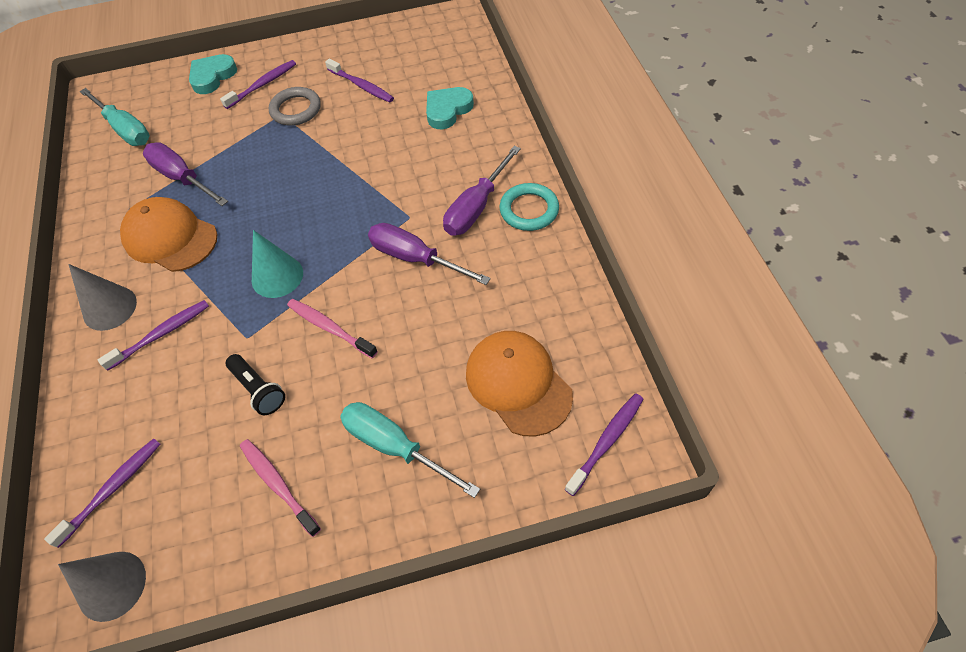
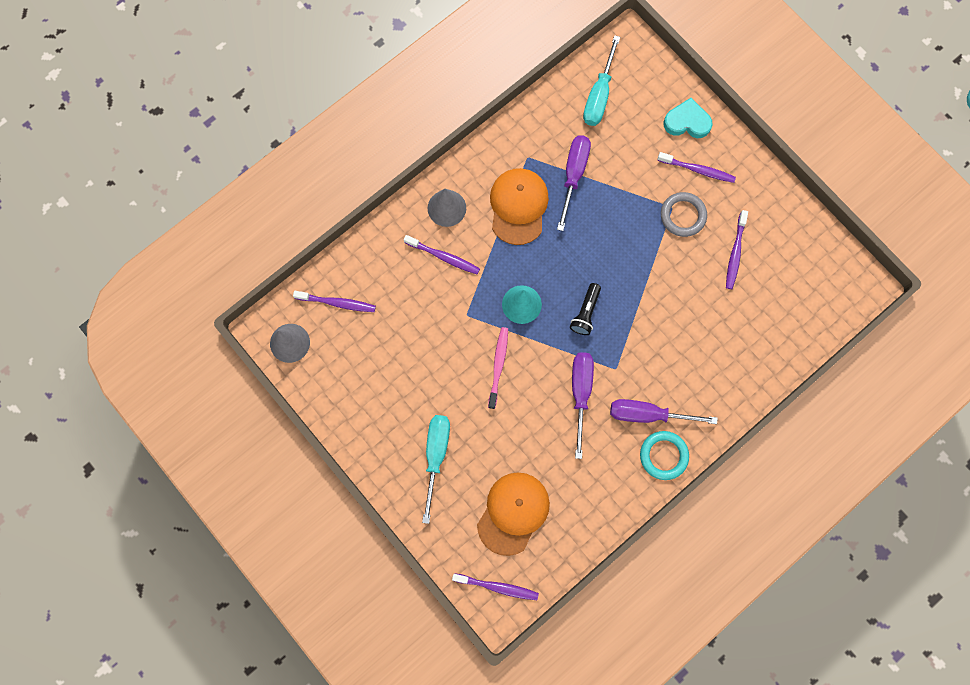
camera: 60 degrees right, 20 degrees up
black flashlight [226,354,285,415] -> black flashlight moved to [570,283,601,335]
pink toothbrush [240,439,321,537] -> none
turquoise heart [426,87,474,129] -> none

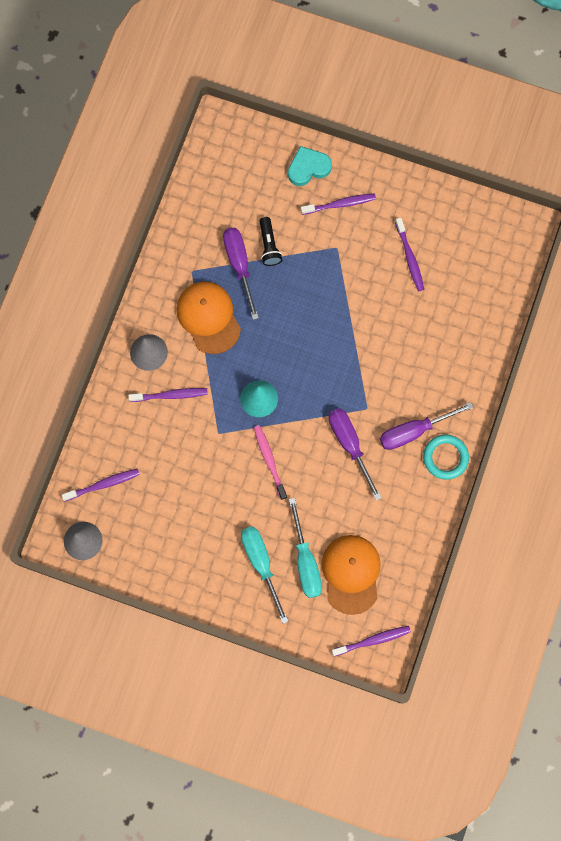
camera: 30 degrees left, 0 degrees up
black flashlight [570,283,601,335] -> black flashlight moved to [259,217,282,266]
turquoise screwdriver [583,35,620,126] -> turquoise screwdriver moved to [289,498,322,598]
grey ring [661,192,707,237] -> none

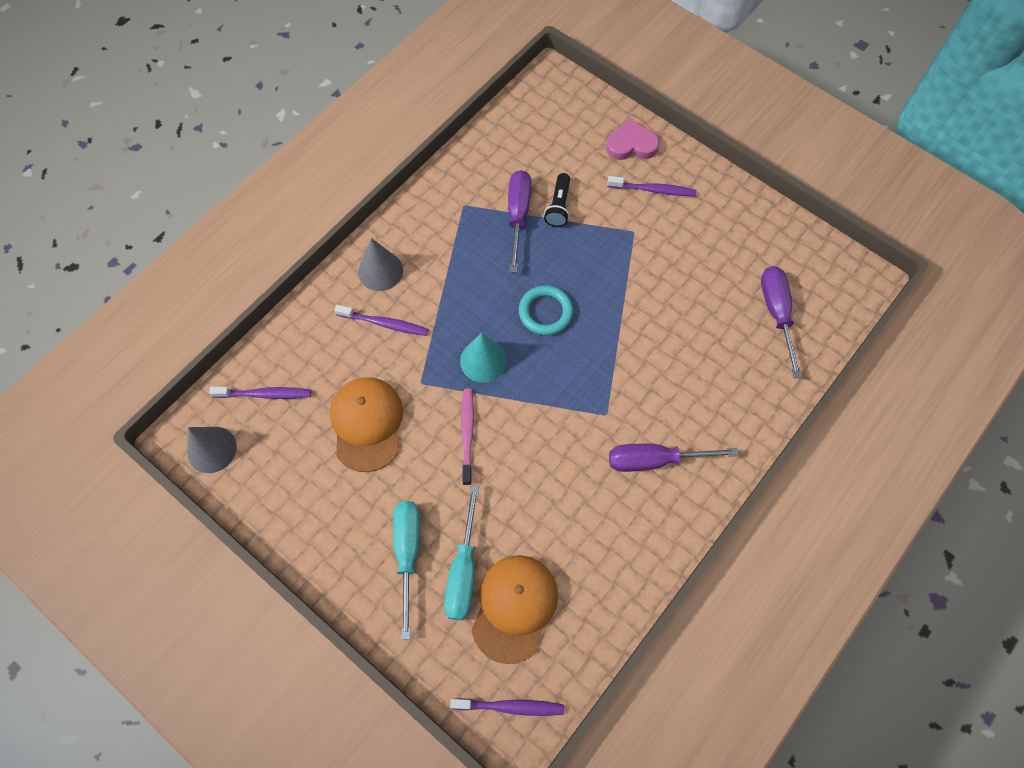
camera: 20 degrees right, 10 degrees down
orange cap [177,281,241,354] -> orange cap moved to [330,377,403,472]
turquoise heart [288,146,332,186] -> pink heart [606,119,659,160]
purple screwdriver [329,408,382,500] -> purple screwdriver moved to [761,266,802,378]
purple toothbrush [395,218,424,291] -> none
turquoise ring [423,435,469,480] -> turquoise ring moved to [519,285,573,335]

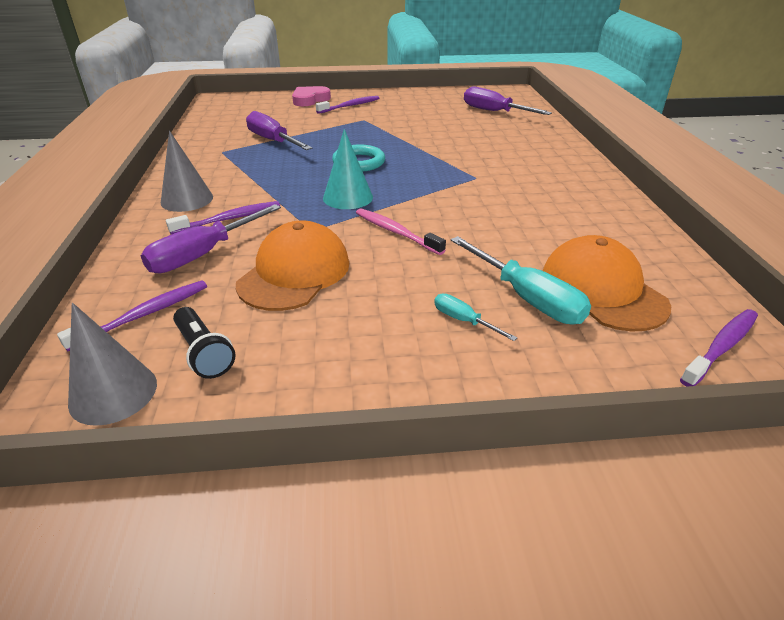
camera: 45 degrees left, 30 degrees down
orange cap [330,377,403,472] -> orange cap turned 75 degrees clockwise [236,221,349,311]
turquoise screwdriver [393,501,420,640] -> turquoise screwdriver [434,293,517,341], size x0.51
black flashlight [544,173,570,227] -> black flashlight moved to [173,307,236,379]
purple screwdriver [609,444,739,472] -> purple screwdriver moved to [141,204,281,273]

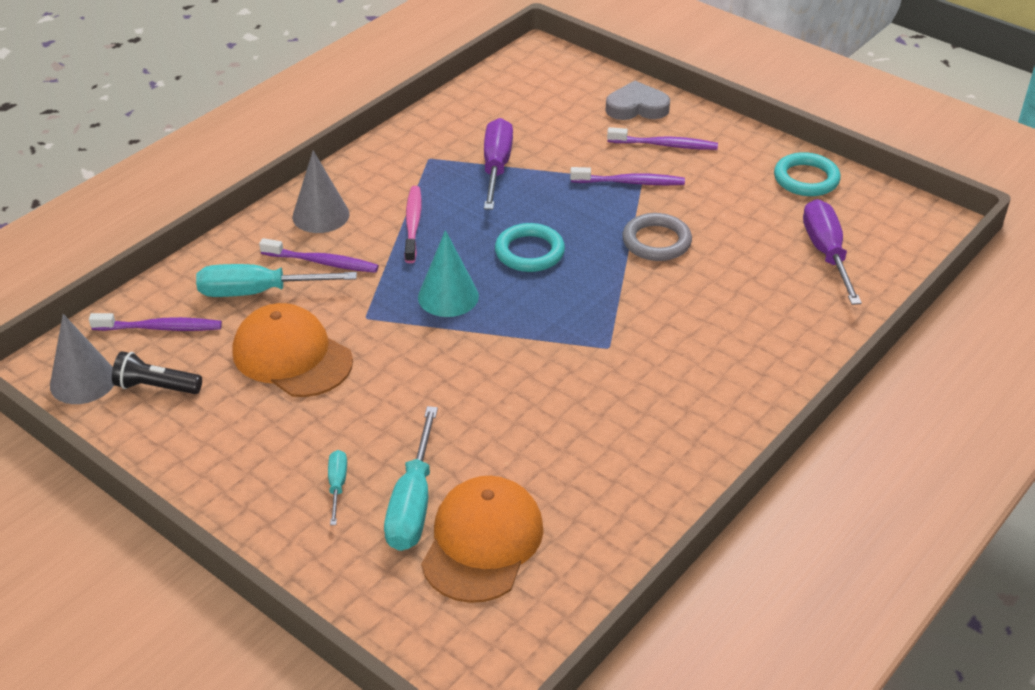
camera: 45 degrees right, 5 degrees up
purple screwdriver [141,204,281,273] -> turquoise screwdriver [196,264,357,297]
black flashlight [173,307,236,379] -> black flashlight turned 90 degrees clockwise [112,351,202,394]
orange cap [236,221,349,311] -> orange cap turned 120 degrees counterclockwise [233,303,353,397]
pink heart [292,86,331,106] -> grey heart [606,81,670,120]
pink toothbrush [356,208,446,255] -> pink toothbrush moved to [404,186,422,263]
purple toothbrush [680,309,758,387] -> purple toothbrush moved to [570,167,685,185]
none -> grey ring [622,213,692,261]
none -> turquoise ring [774,152,841,196]

